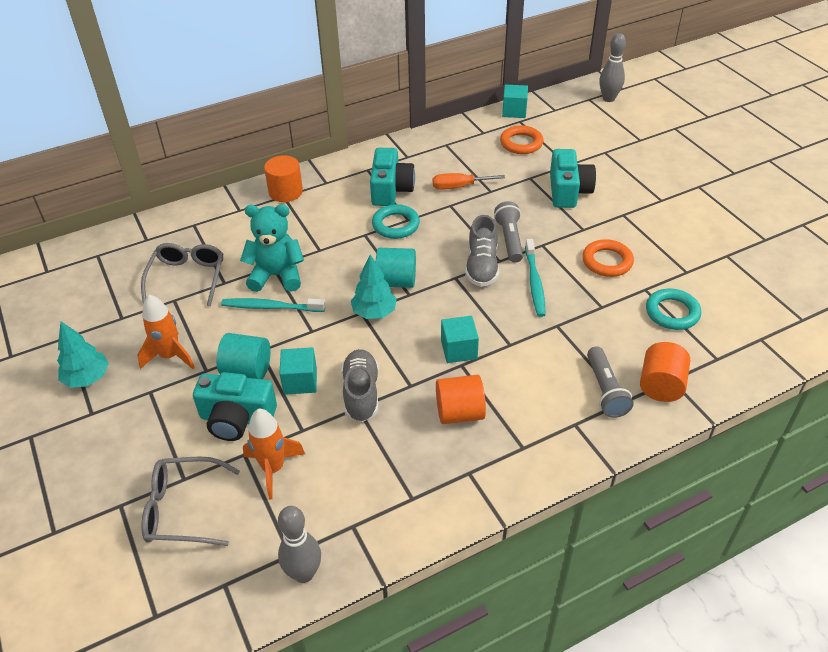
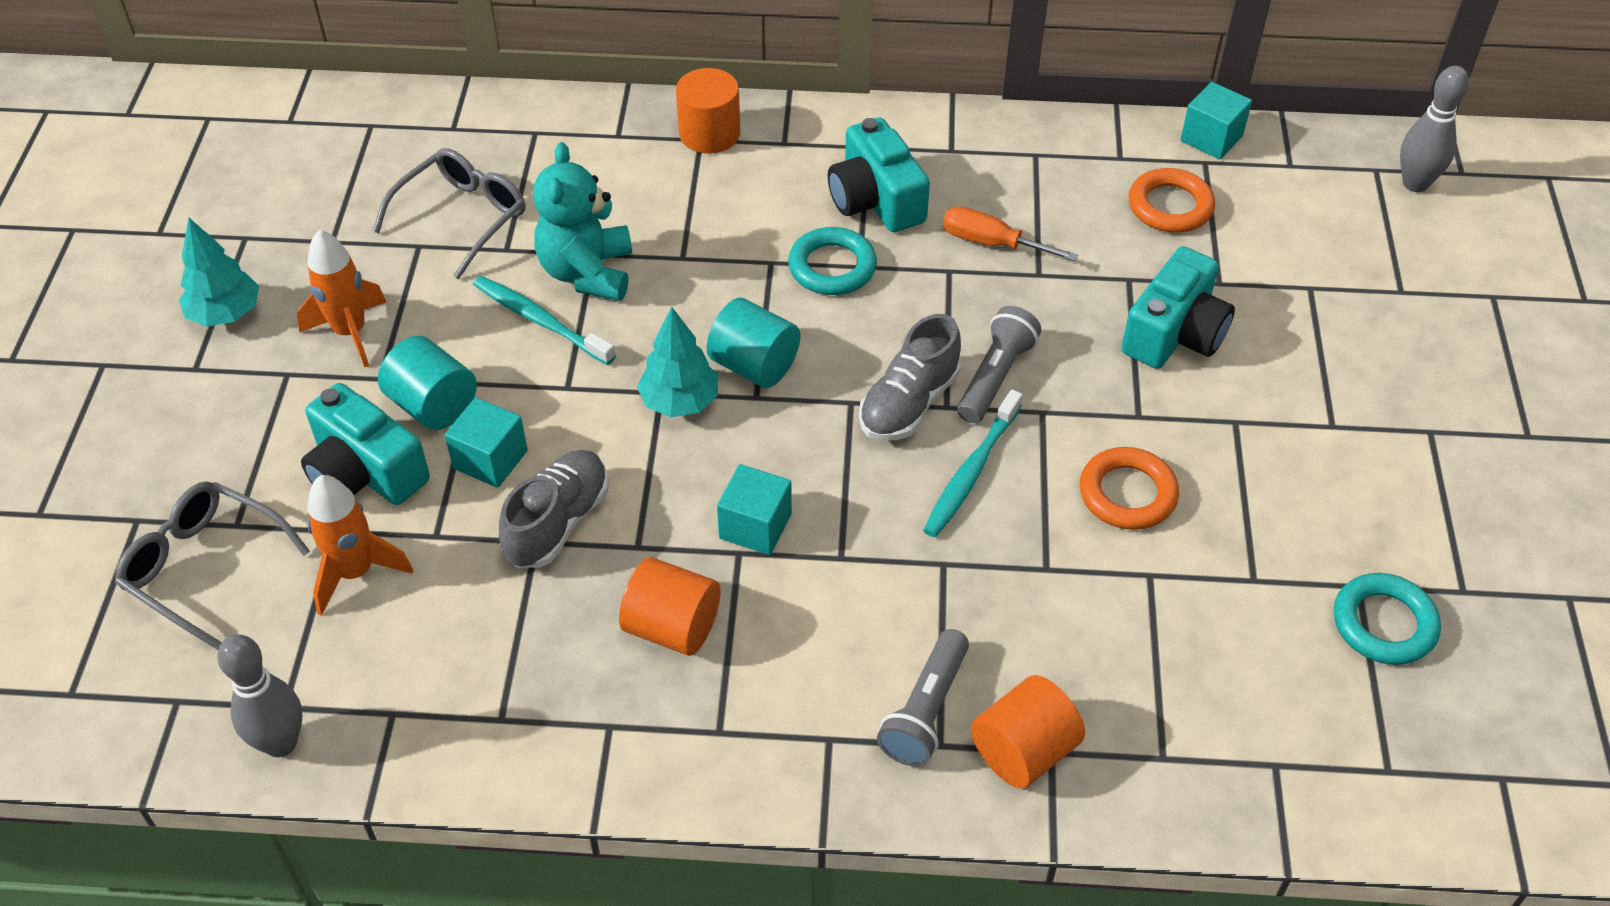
camera: 30 degrees right, 5 degrees up
turquoise teddy bear [240,204,304,292] -> turquoise teddy bear turned 120 degrees counterclockwise [533,142,632,301]
turquoise camera [370,148,415,206] -> turquoise camera turned 120 degrees clockwise [828,118,930,232]
turquoise ring [646,289,701,330] -> turquoise ring moved to [1334,573,1441,665]

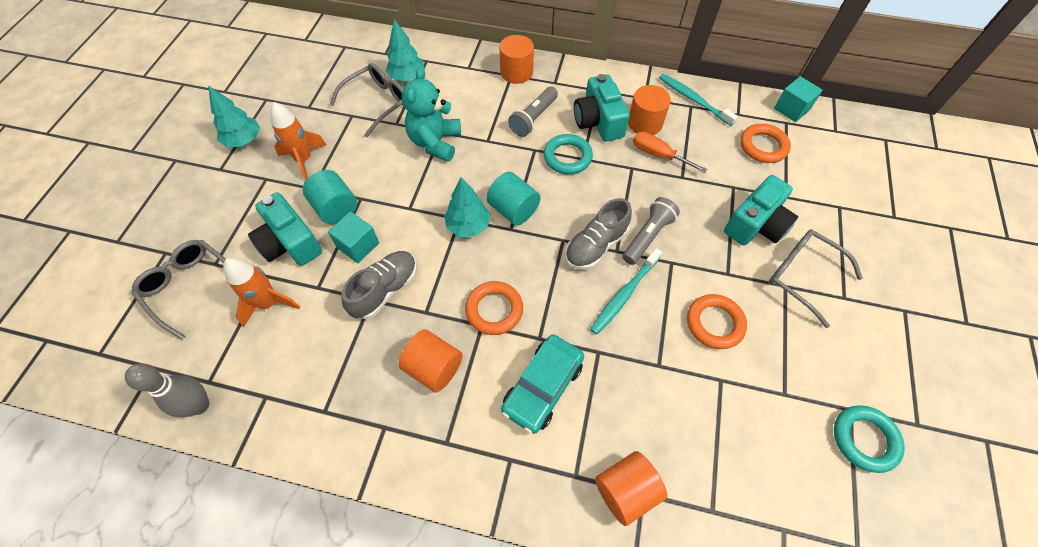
camera: 10 degrees right, 10 degrees up
turquoise toothbrush [473,276,616,365] -> turquoise toothbrush moved to [659,74,738,126]
turquoise cube [717,464,792,555] -> orange ring [465,281,523,335]
grey flashlight [877,629,969,766] -> grey flashlight moved to [508,87,558,137]
grey bowling pin [1400,66,1469,192] -> none
none -> turquoise tree [386,19,425,81]
none -> turquoise car [501,334,584,434]
none -> orange cylinder [628,85,671,135]
none -> grey glasses [769,229,863,328]

